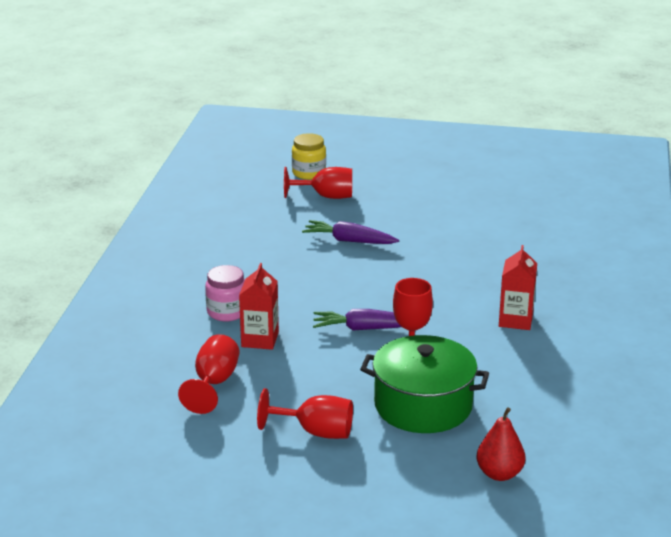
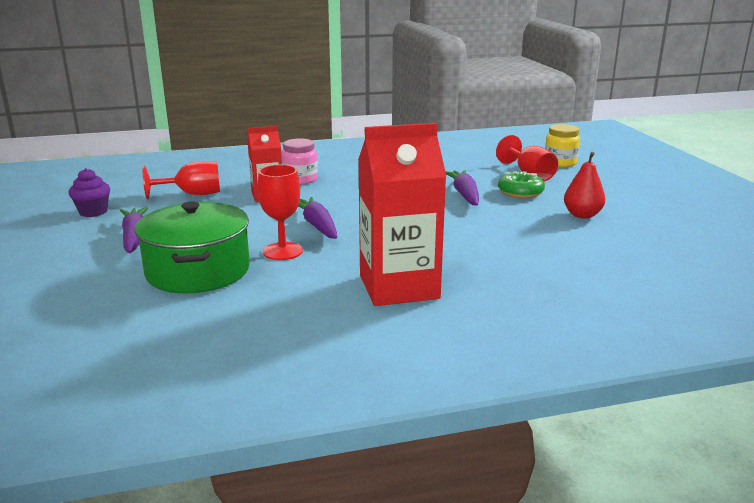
camera: 65 degrees right, 5 degrees down
red goblet [257,388,353,439] -> purple carrot [120,207,148,253]
red pear [476,407,525,481] -> red pear moved to [564,152,605,219]
red carton [499,245,537,330] -> red carton [358,123,447,306], size x1.76
none -> purple cupcake [69,168,110,217]
none -> green donut [498,171,545,199]

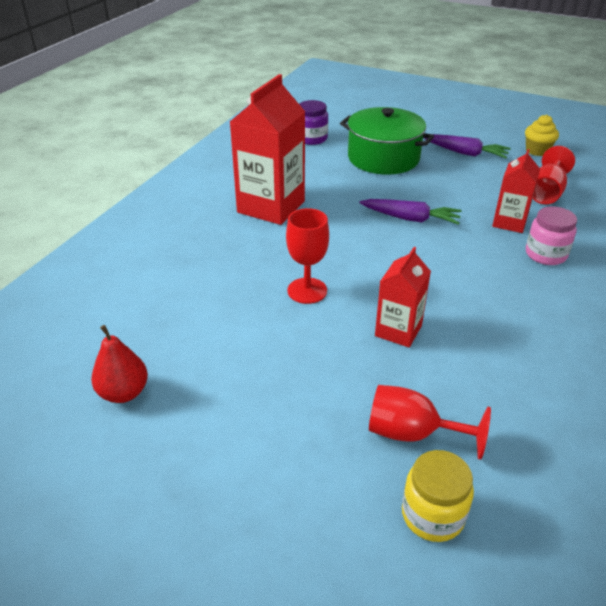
camera: 130 degrees right, 15 degrees up
purple cupcake [69,168,110,217] -> yellow cupcake [525,115,559,156]
red goblet [258,165,303,260] -> red goblet moved to [286,208,329,304]
purple carrot [445,170,479,206] -> red carton [375,247,431,348]
green donut [498,171,545,199] -> none
red pear [564,152,605,219] -> red pear moved to [91,325,148,403]
none -> purple jar [299,100,328,145]

